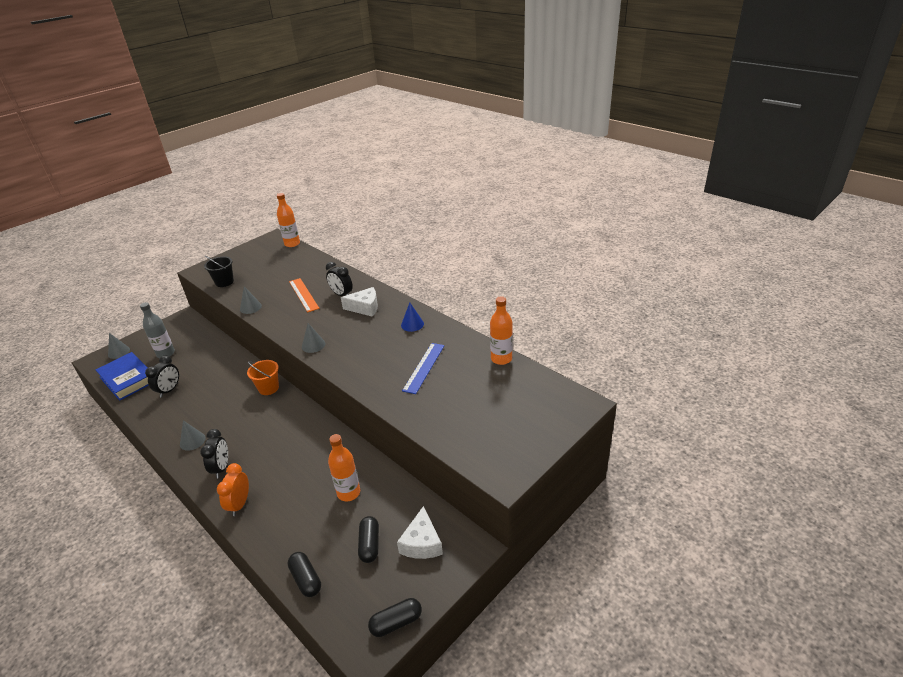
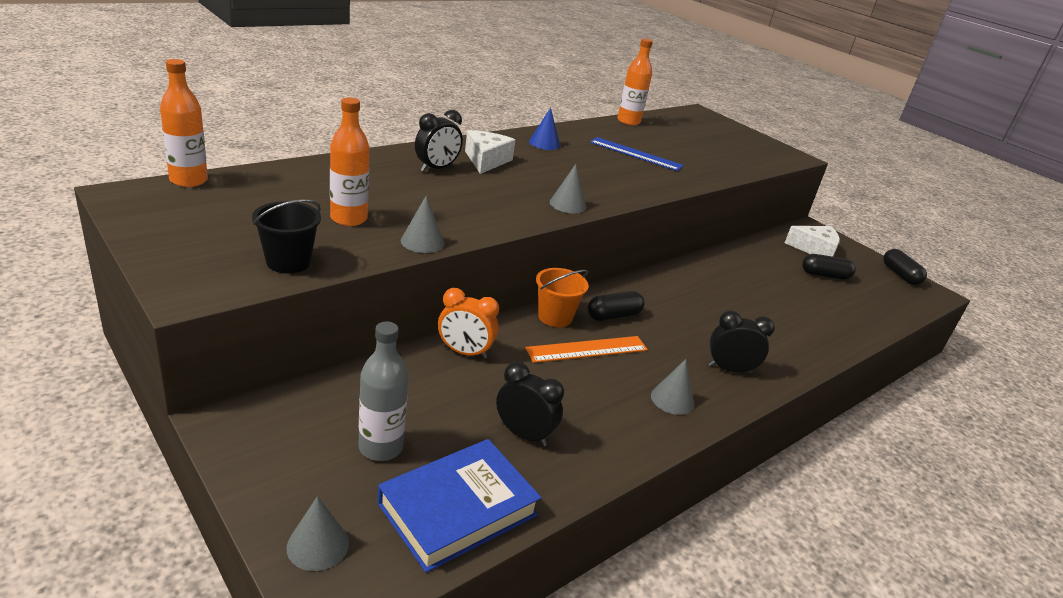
camera: 90 degrees left, 5 degrees down
orange clock [217,463,249,516] -> orange clock moved to [438,288,499,359]
black capsule [287,552,321,597] -> black capsule moved to [588,291,645,321]
orange ruler [289,278,319,312] -> orange ruler moved to [525,336,648,363]
orange bottle [328,434,360,501] -> orange bottle moved to [330,97,370,226]

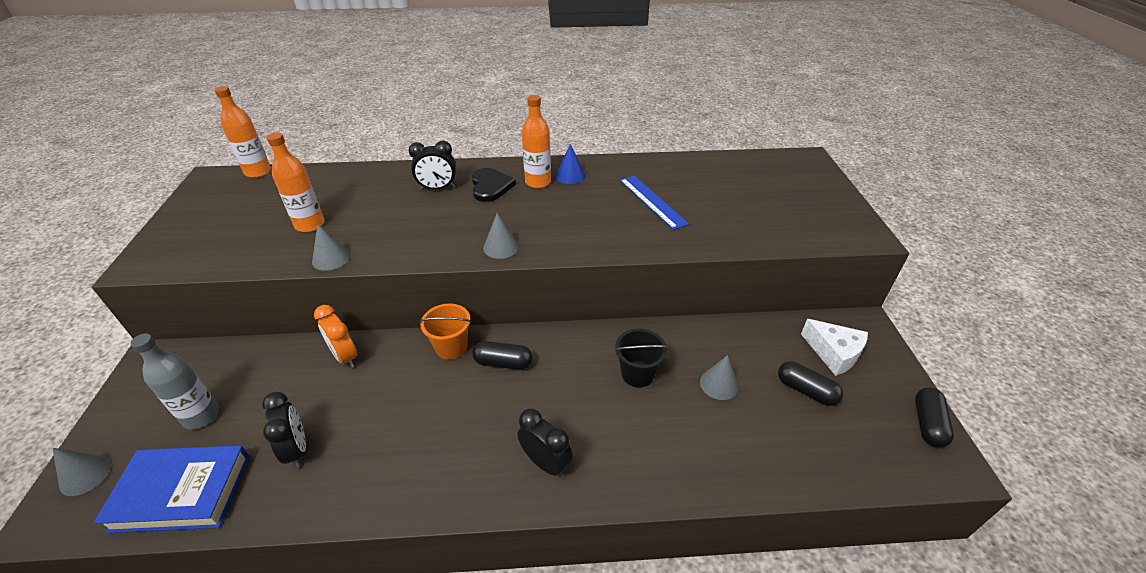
camera: 40 degrees right, 10 degrees up
black bucket [252,199,321,274] -> black bucket moved to [614,329,668,388]
white cheese [465,130,515,174] -> black heart [472,168,516,202]
orange ruler [525,336,648,363] -> none
orange bottle [617,38,653,126] -> orange bottle moved to [522,95,551,188]
grey cone [651,359,694,415] -> grey cone moved to [700,355,738,400]

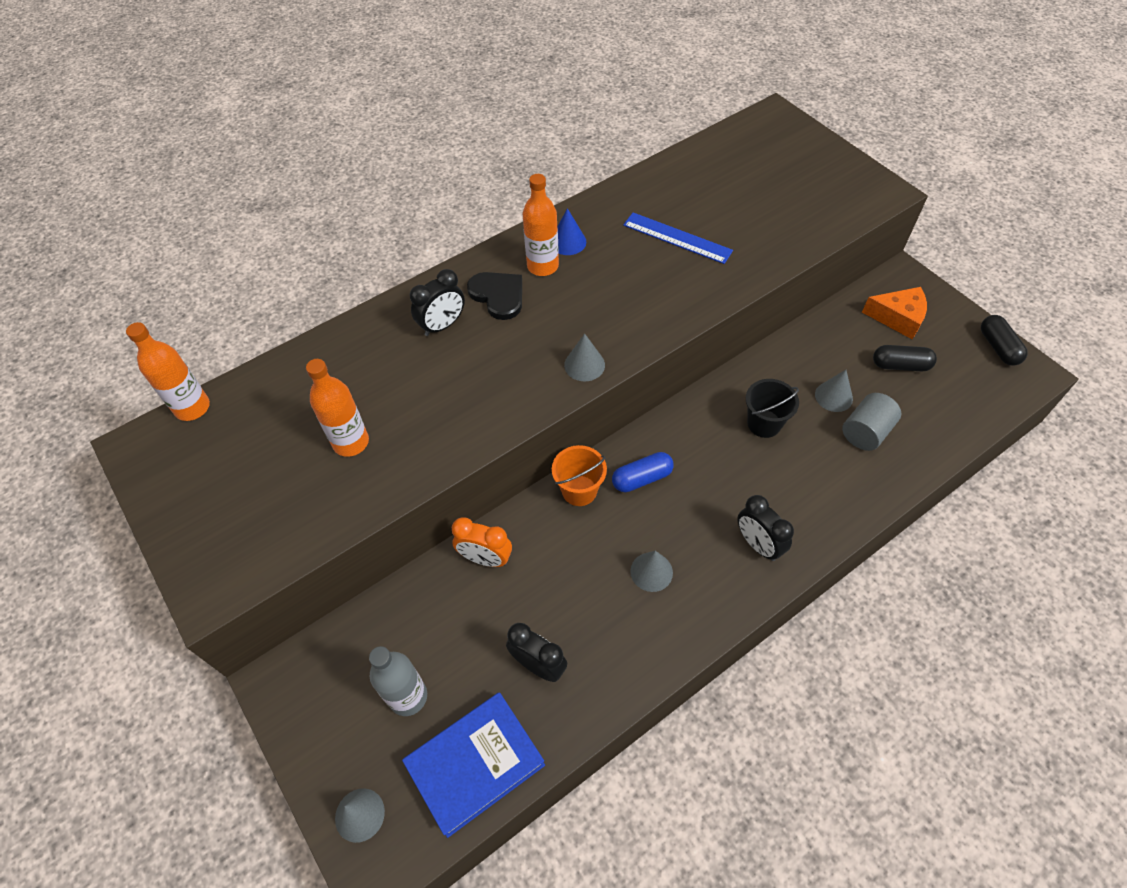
camera: 30 degrees left, 15 degrees up
grey cone [312,224,350,271] -> grey cone moved to [630,551,673,592]
black capsule [472,341,533,370] -> blue capsule [612,452,674,492]
black clock [517,409,573,477] -> black clock turned 135 degrees counterclockwise [737,495,794,561]
white cheese [801,319,868,376] -> orange cheese [862,287,927,340]
none -> grey cylinder [842,393,901,451]

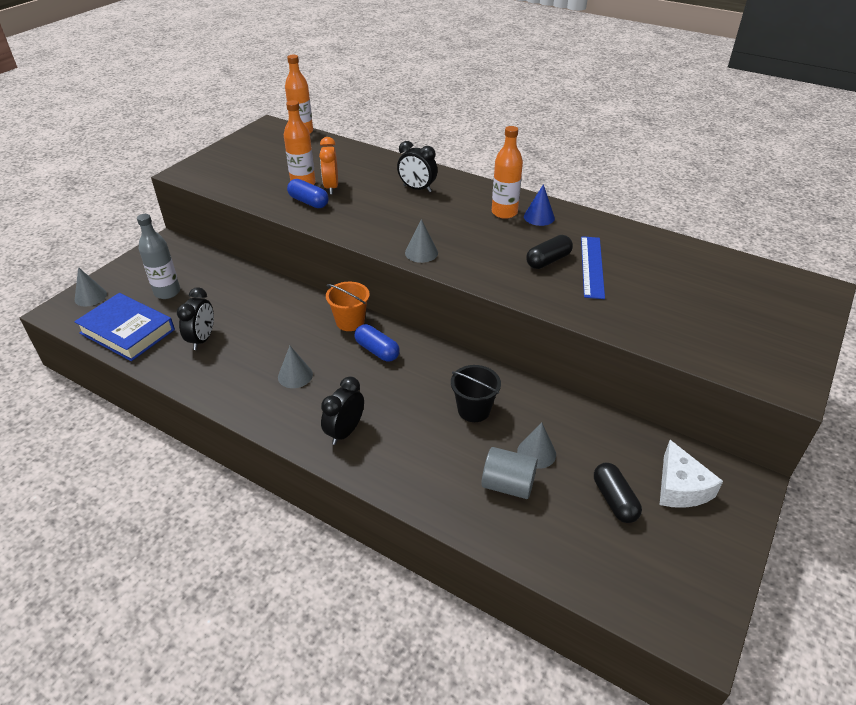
camera: 65 degrees right, 15 degrees down
orange clock [452,517,512,567] -> orange clock moved to [319,137,338,194]
black heart [467,272,522,320] -> none
orange cheese [862,287,927,340] -> white cheese [660,440,723,508]
black capsule [981,315,1028,366] -> black capsule moved to [526,235,573,269]
none -> blue capsule [287,179,329,208]

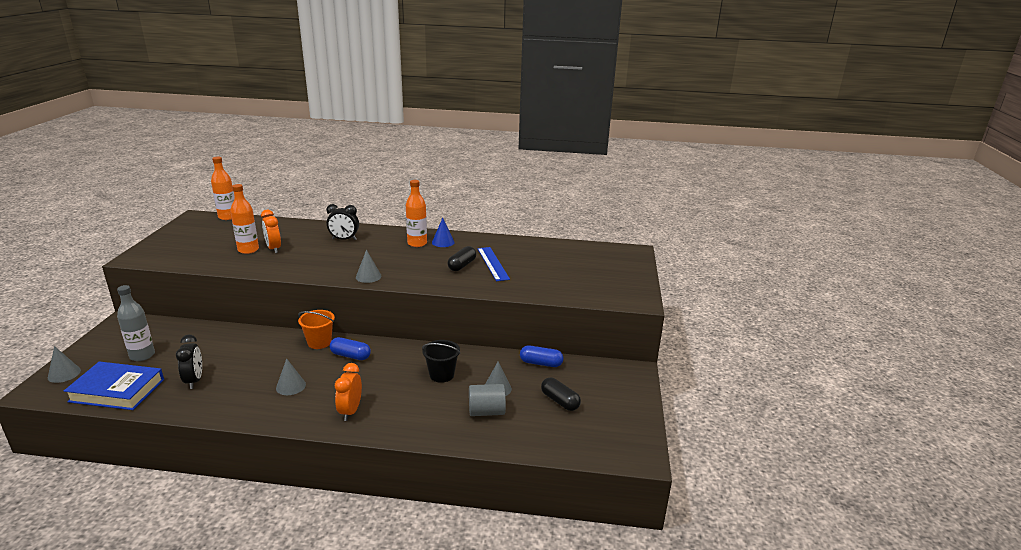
camera: 25 degrees left, 15 degrees down
blue capsule [287,179,329,208] -> blue capsule moved to [520,345,563,367]
black clock [321,376,364,445] -> orange clock [335,363,362,421]
white cheese [660,440,723,508] -> none

